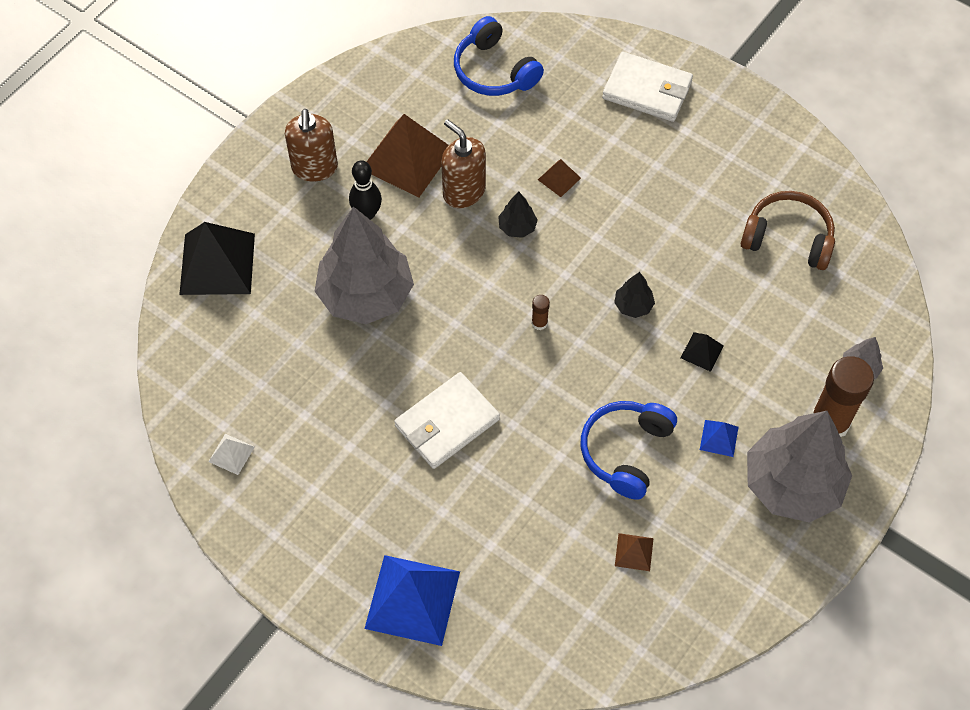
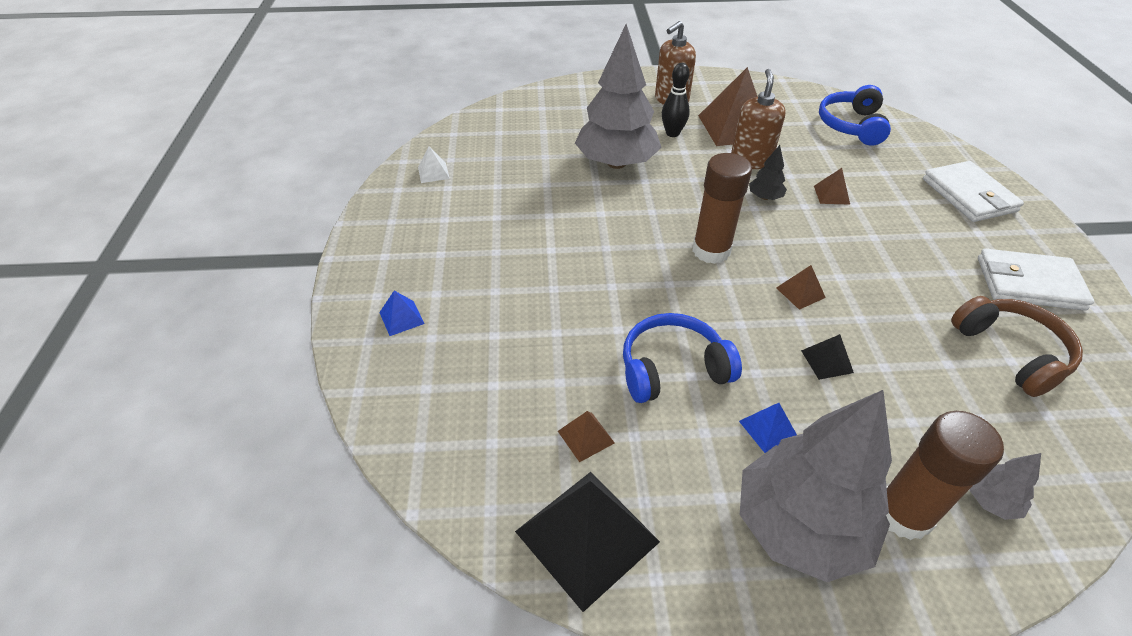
camera: 50 degrees right, 15 degrees down
black pyramid [179,222,255,295] -> black pyramid moved to [515,472,660,612]
blue pyramid [364,555,460,646] -> blue pyramid [379,291,425,336], size x0.45
white wallet [394,372,500,469] -> white wallet moved to [978,249,1094,311]
brown glue stick [532,295,550,330] -> brown glue stick [692,153,752,264], size x2.36
black tree [614,272,655,318] -> brown pyramid [776,265,826,310]

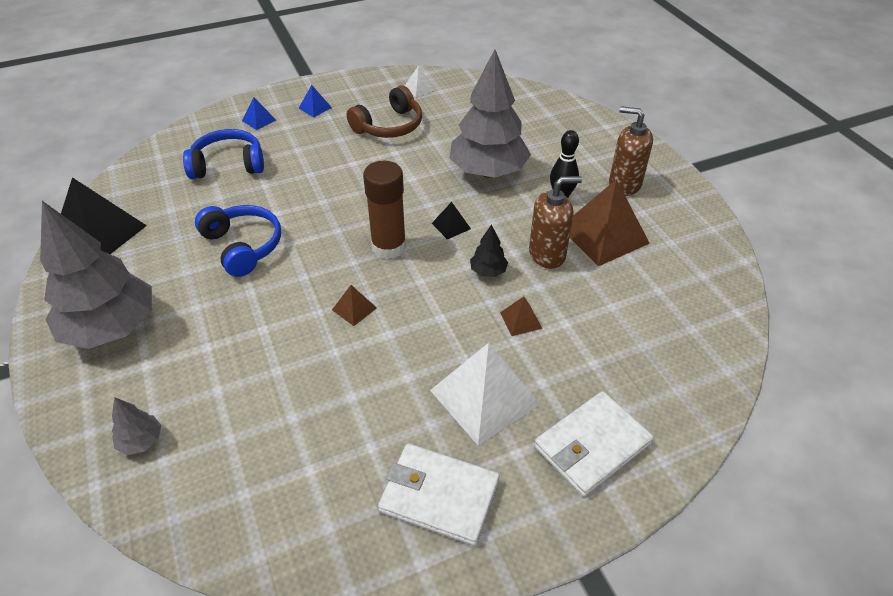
camera: 70 degrees right, 0 degrees up
brown pyramid [558,411,615,462] -> none
blue pyramid [739,403,797,453] -> blue pyramid moved to [299,85,332,117]
black pyramid [801,334,854,380] -> black pyramid moved to [432,202,471,239]
blue headphones [819,85,891,146] -> blue headphones moved to [183,129,264,179]
brown glue stick [886,411,1004,540] -> none
brown headphones [951,296,1083,397] -> brown headphones moved to [347,85,422,138]
white wallet [978,249,1094,311] -> white wallet turned 60 degrees counterclockwise [378,444,500,546]
none -> white pyramid [430,343,541,445]

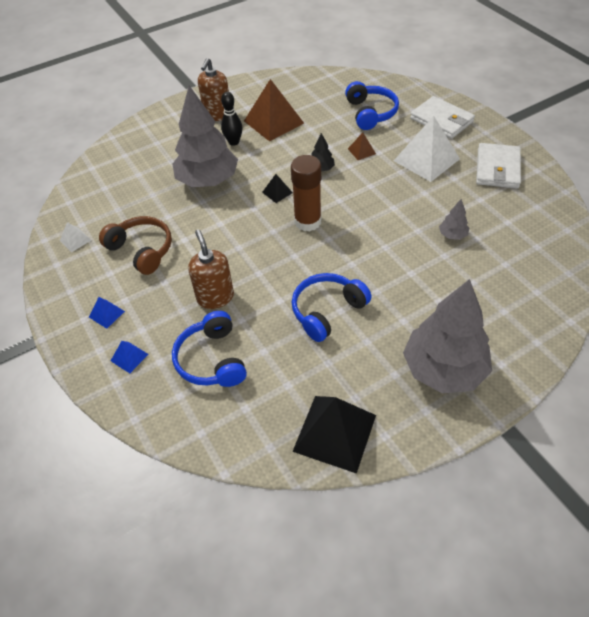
camera: 95 degrees left, 5 degrees up
grey tree [112,397,162,455] -> grey tree moved to [439,199,469,240]
brown pyramid [332,285,377,326] -> none
brown soap dispenser [529,176,582,269] -> brown soap dispenser moved to [188,229,234,309]
none -> blue headphones [345,81,399,130]

